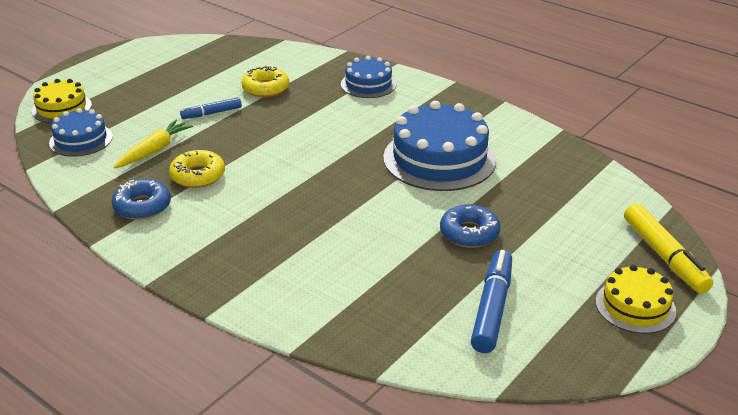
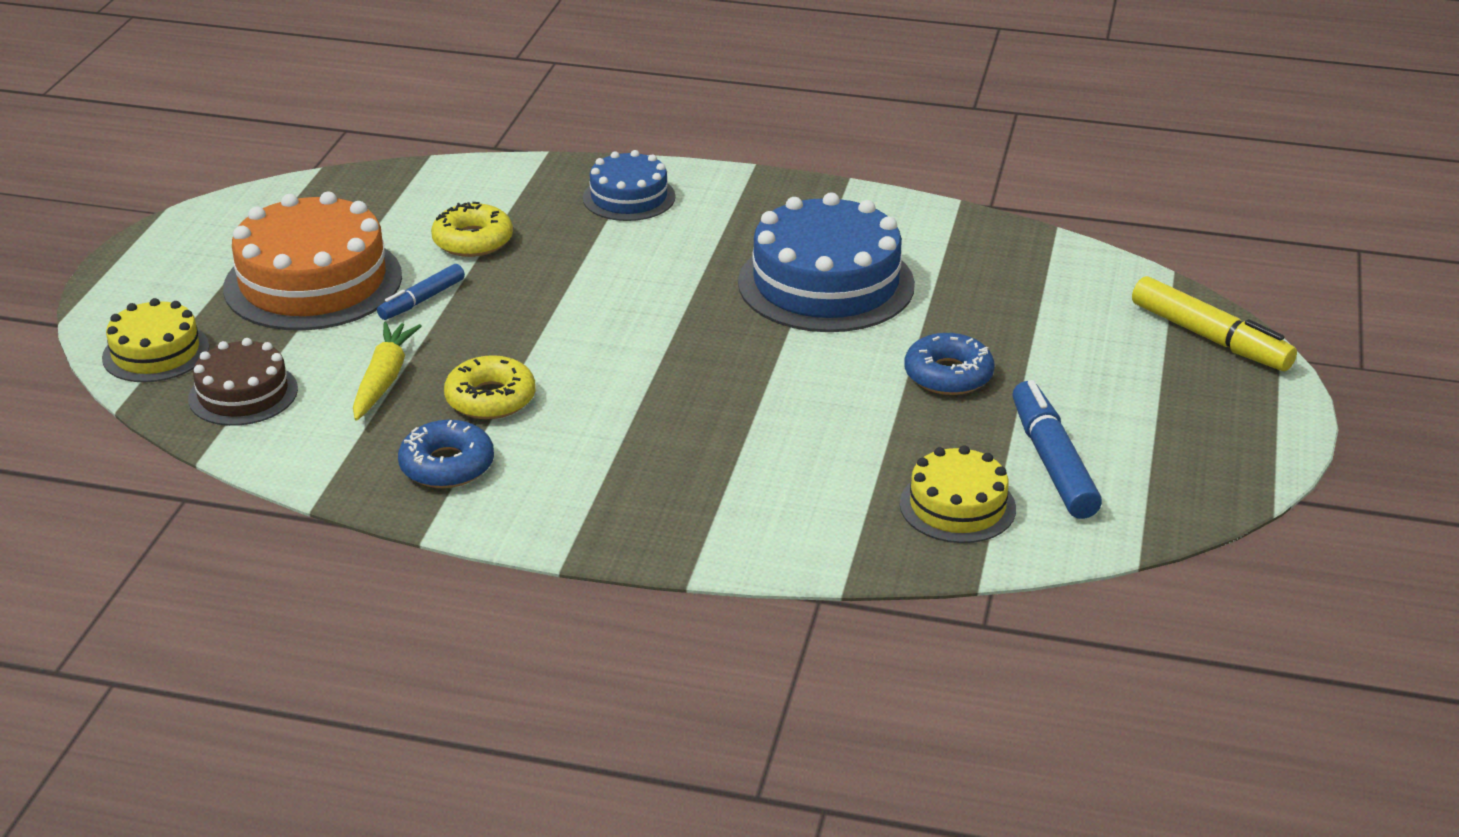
camera: 25 degrees left, 0 degrees up
blue cake [49,108,113,157] -> brown cake [188,338,298,426]
yellow cake [596,265,676,334] -> yellow cake moved to [900,445,1016,543]
none -> orange cake [223,192,402,331]

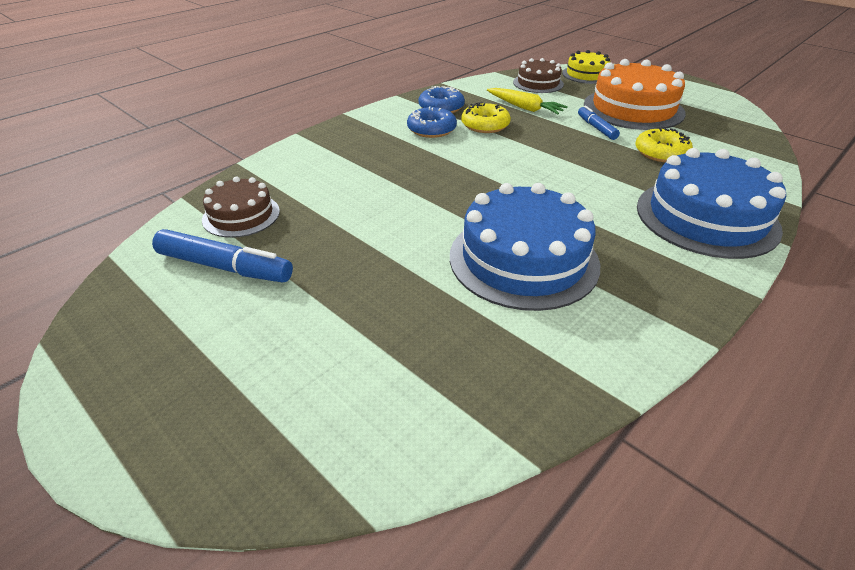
camera: 120 degrees right, 5 degrees up
blue cake [583,150,676,221] -> blue cake [637,148,786,259], size x1.78
yellow cake [900,445,1016,543] -> brown cake [202,177,280,238]
blue donut [904,333,995,395] -> blue donut moved to [407,107,457,138]
yellow marker [1132,276,1297,371] -> none

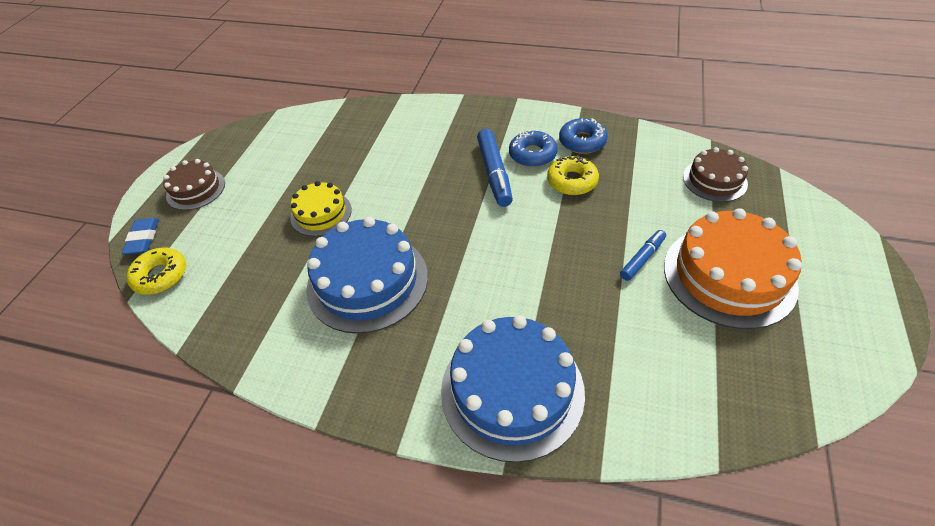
camera: 65 degrees right, 10 degrees up
blue marker [152,229,293,283] -> blue marker moved to [477,129,513,207]
brown cake [202,177,280,238] -> brown cake moved to [163,159,225,210]
yellow carrot [487,88,568,114] -> none
yellow cake [562,50,610,84] -> yellow cake moved to [290,181,352,236]
yellow donut [635,128,693,162] -> yellow donut moved to [126,248,186,295]
none -> blue eraser [122,218,159,255]

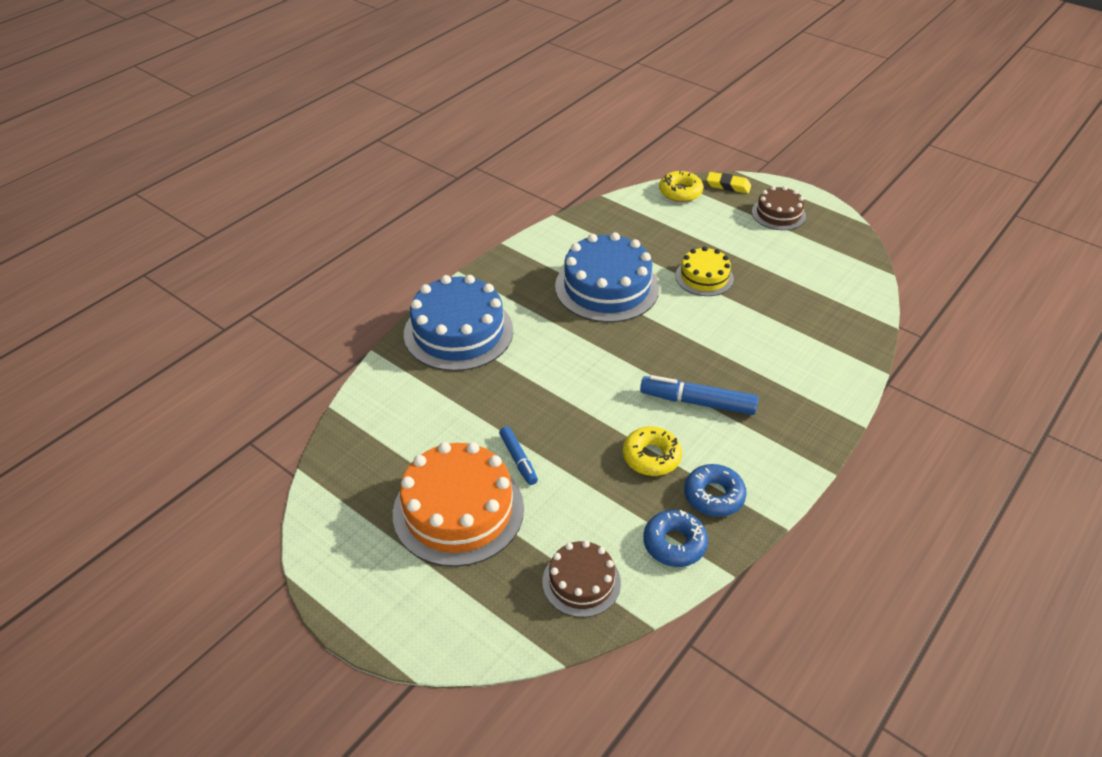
camera: 110 degrees right, 5 degrees down
blue eraser [122,218,159,255] -> yellow eraser [707,172,751,194]
blue donut [509,130,558,167] -> blue donut moved to [643,510,708,567]

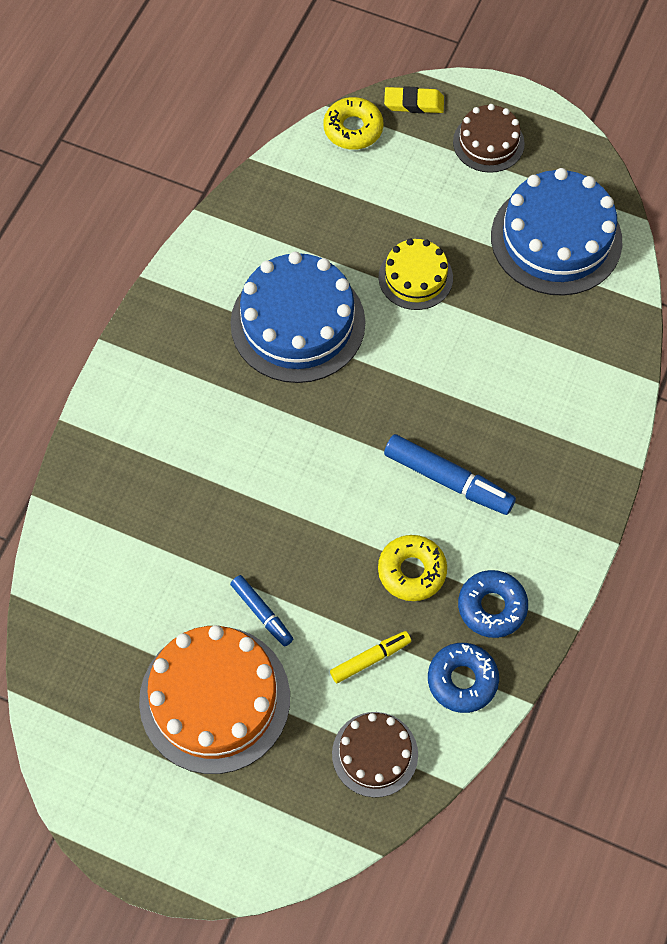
camera: 15 degrees left, 20 degrees up
blue cake [404,275,513,371] -> blue cake moved to [491,168,622,296]
blue marker [640,375,758,415] -> blue marker turned 150 degrees counterclockwise [384,434,516,515]
none -> yellow marker [330,631,411,683]

